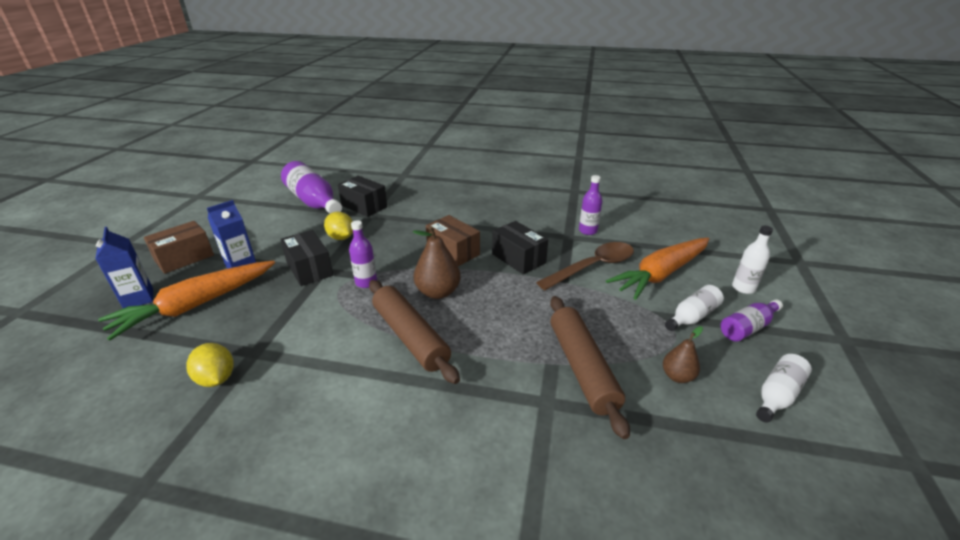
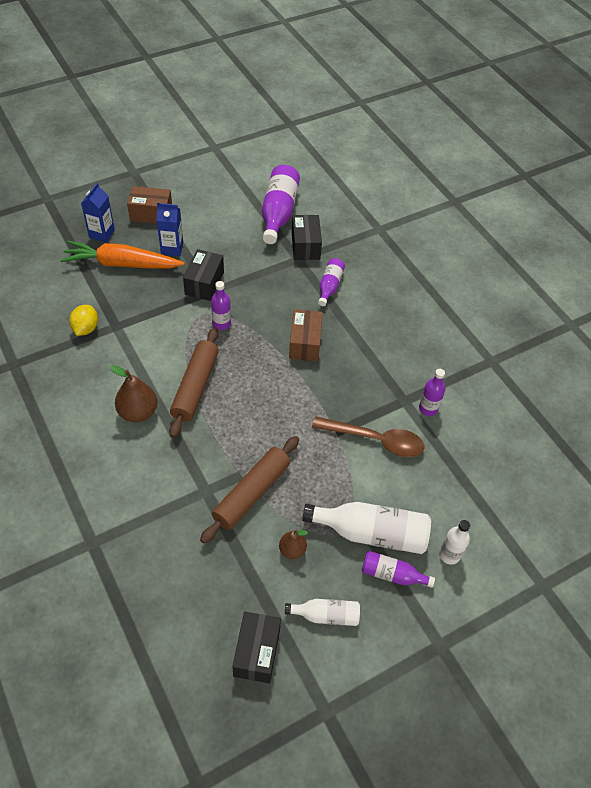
camera: 45 degrees right, 20 degrees up
yellow lemon [324,212,353,240] -> none
brown pear [413,226,461,299] -> brown pear moved to [110,365,157,422]
black box [492,221,548,274] -> black box moved to [232,612,281,683]
orange carrot [606,238,709,300] -> none
white bottle [665,285,724,331] -> white bottle [302,502,431,554], size x1.79
none -> purple bottle [318,258,345,306]

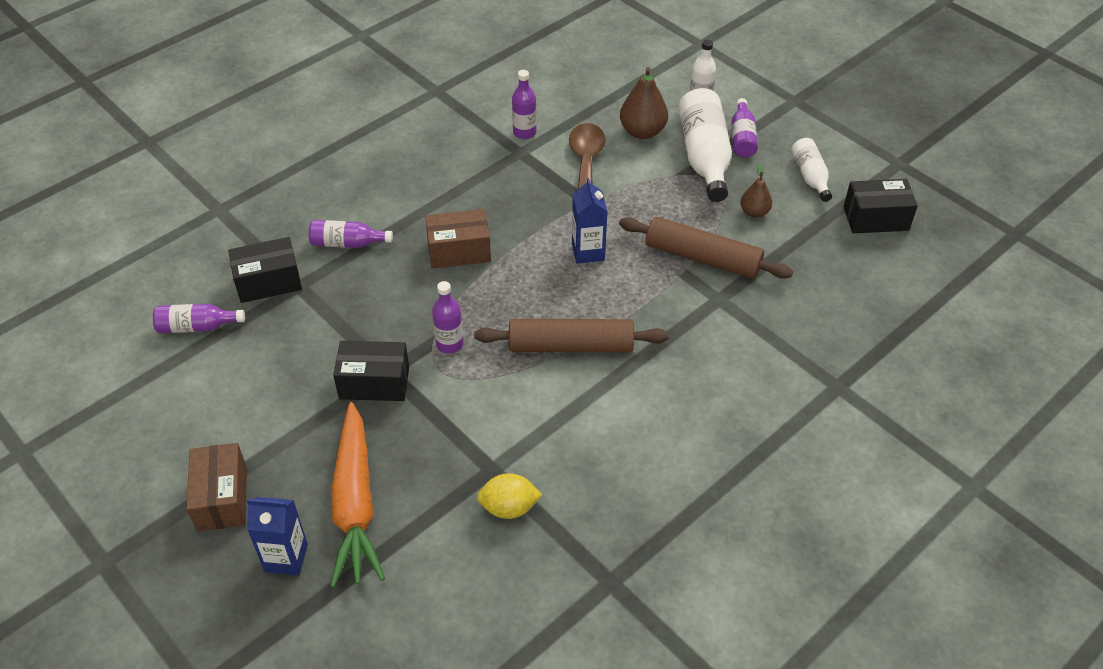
camera: 100 degrees left, 5 degrees down
brown pear [110,365,157,422] -> brown pear moved to [620,67,668,139]
blue carton [156,203,183,256] -> blue carton moved to [572,178,608,264]
purple bottle [262,165,300,244] -> purple bottle [153,304,245,333], size x0.56

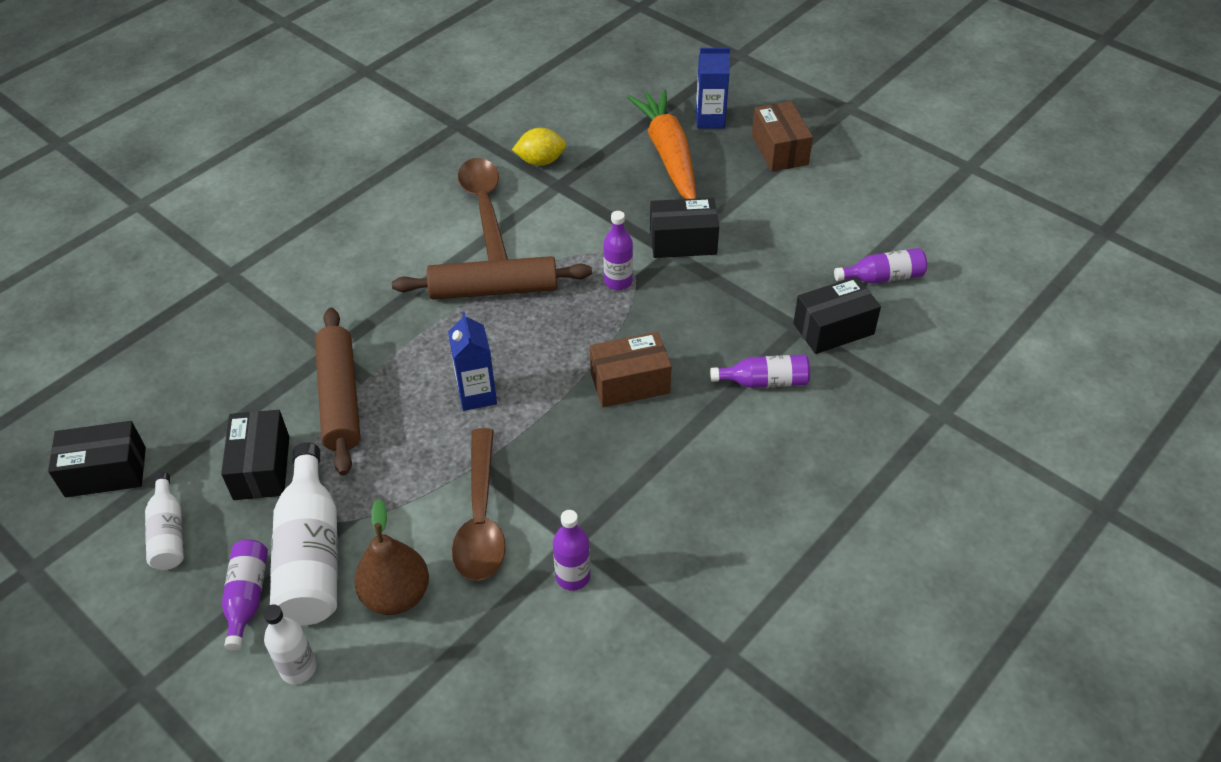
camera: 175 degrees right, 0 degrees up
brown rolling pin [619,217,793,279] -> brown rolling pin turned 60 degrees clockwise [315,308,360,476]
brown pear [741,163,772,218] -> black box [221,410,289,500]
none -> brown spoon [458,158,508,261]

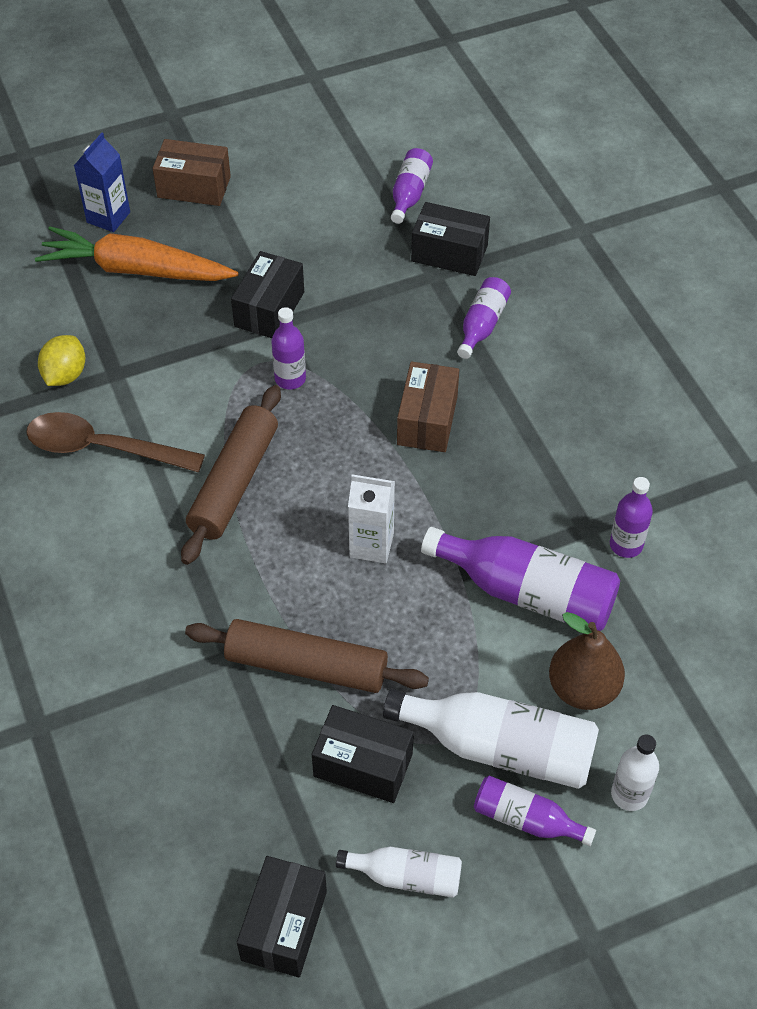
camera: 65 degrees left, 5 degrees up
blue carton [448,312,497,411] -> white carton [348,474,395,564]
brown spoon [452,428,506,581] -> purple bottle [421,527,620,631]
black box [793,276,881,354] -> black box turned 75 degrees counterclockwise [411,202,490,276]

